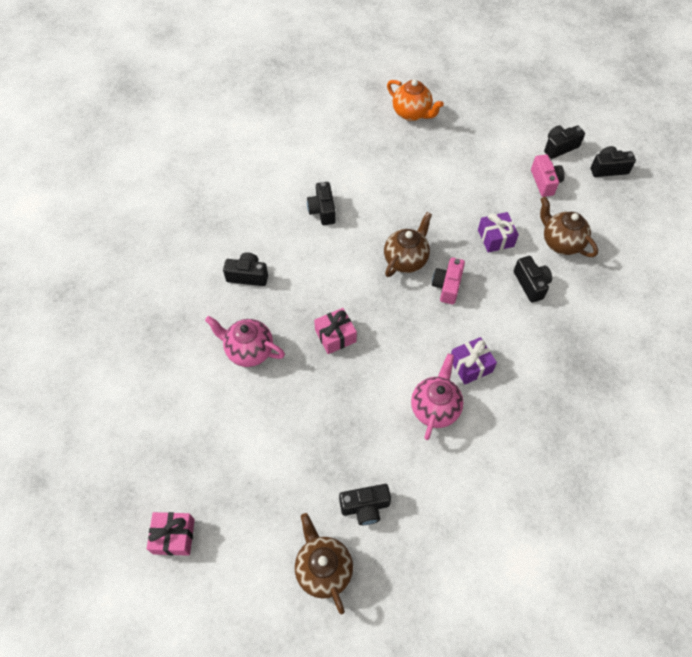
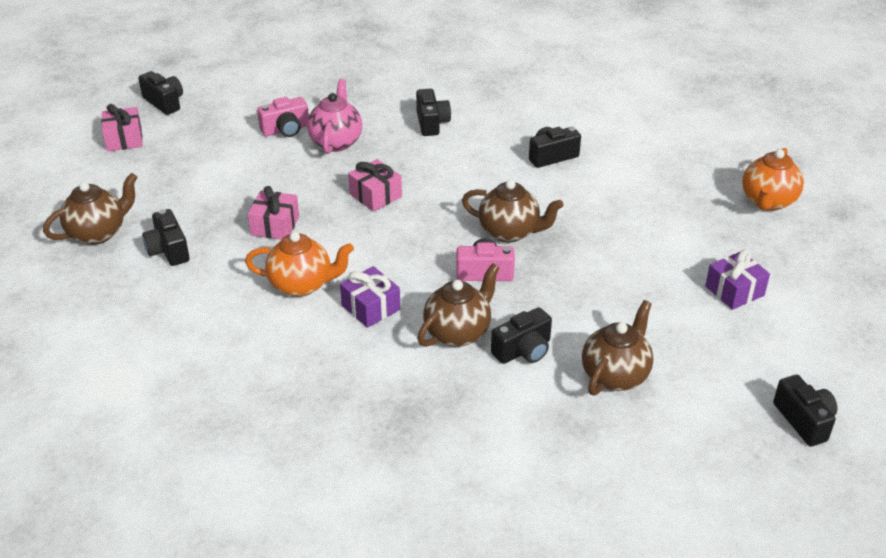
camera: 75 degrees right, 20 degrees down
pink teapot [411,354,463,440] -> orange teapot [245,232,354,297]
purple gift [478,212,519,253] -> purple gift moved to [705,249,770,310]
pink camera [531,155,565,197] -> pink camera moved to [257,97,309,137]
black camera [544,125,585,159] -> black camera moved to [138,71,183,115]
none -> pink gift [248,186,299,240]
none -> brown teapot [417,263,500,347]

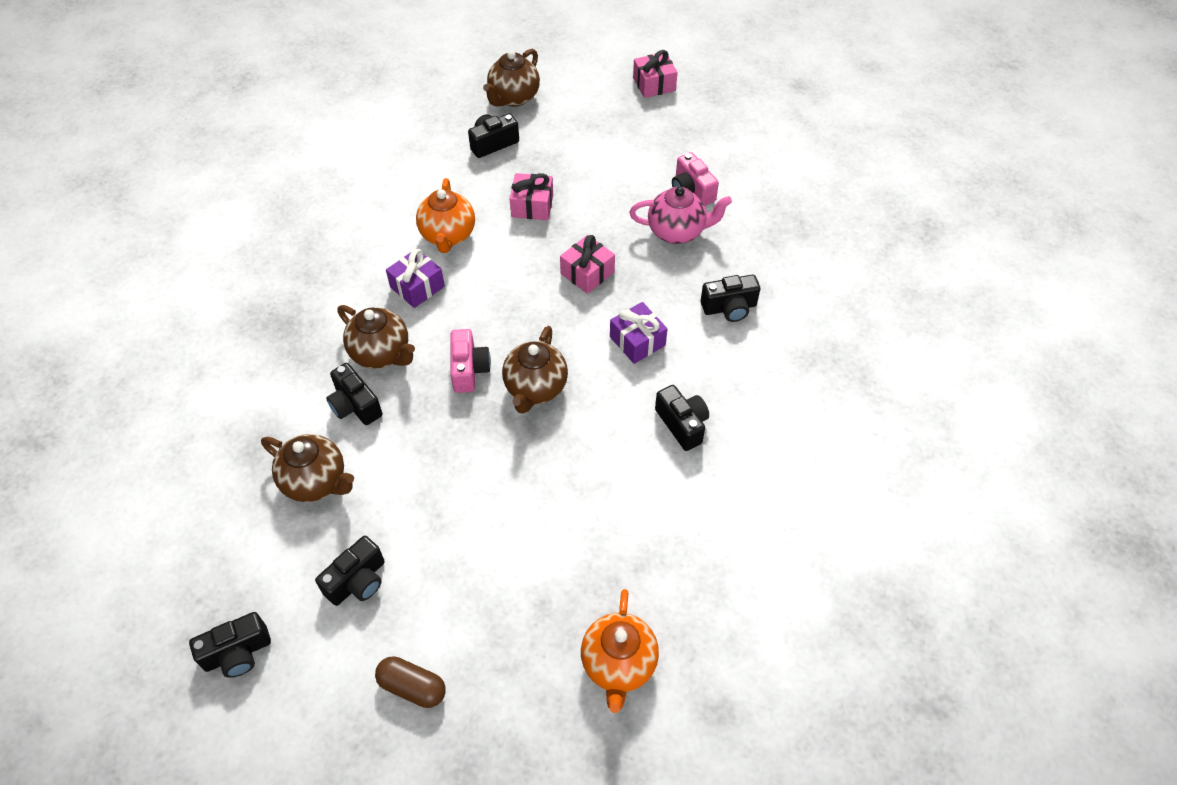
camera: 85 degrees right, 15 degrees up
brown teapot [43,173,137,245] -> brown teapot turned 75 degrees clockwise [483,49,540,107]
black camera [138,71,183,115] -> black camera moved to [315,536,385,606]
purple gift [705,249,770,310] -> purple gift moved to [610,302,667,364]
orange teapot [742,148,804,211] -> orange teapot turned 105 degrees counterclockwise [581,589,659,713]
none -> brown capsule [375,656,446,708]

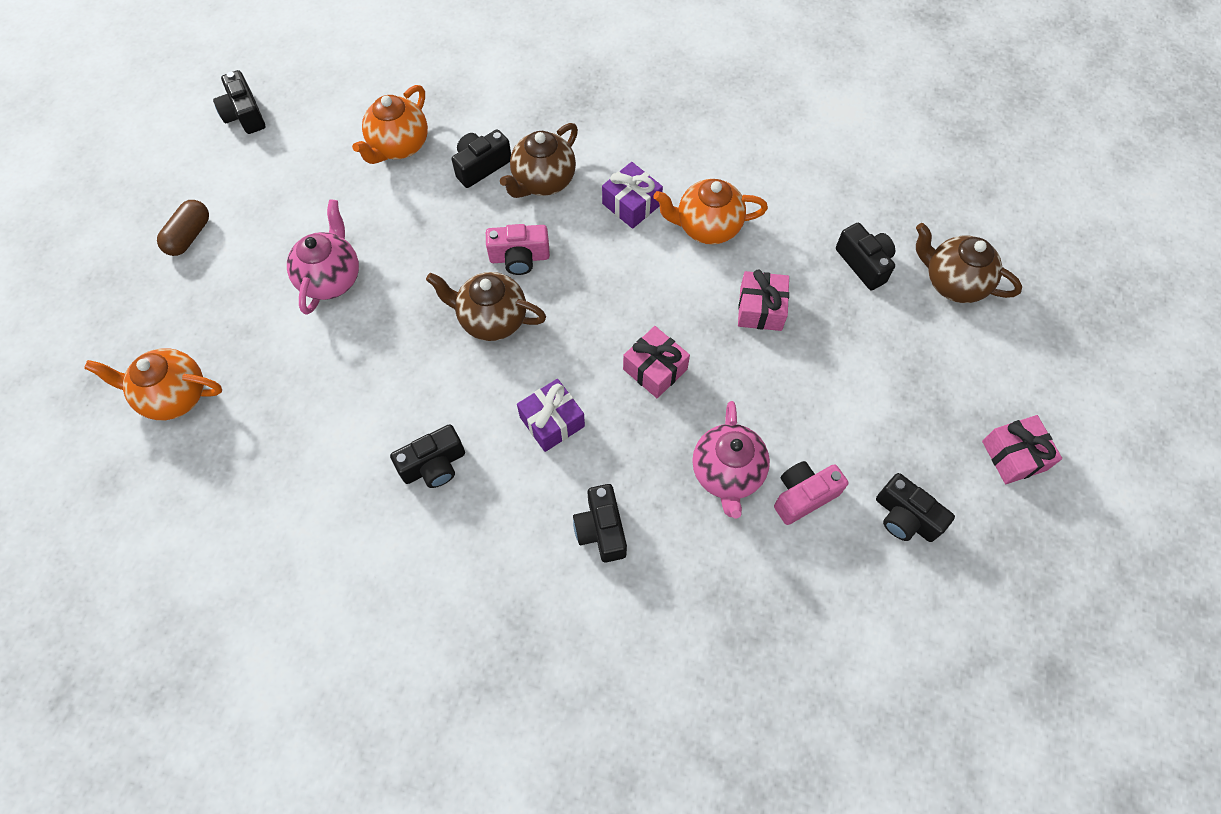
camera: 90 degrees right, 10 degrees up
brown teapot [261,434,354,502] -> orange teapot [352,85,428,164]
black camera [315,536,385,606] -> black camera moved to [876,473,955,542]
none -> pink teapot [287,199,359,315]

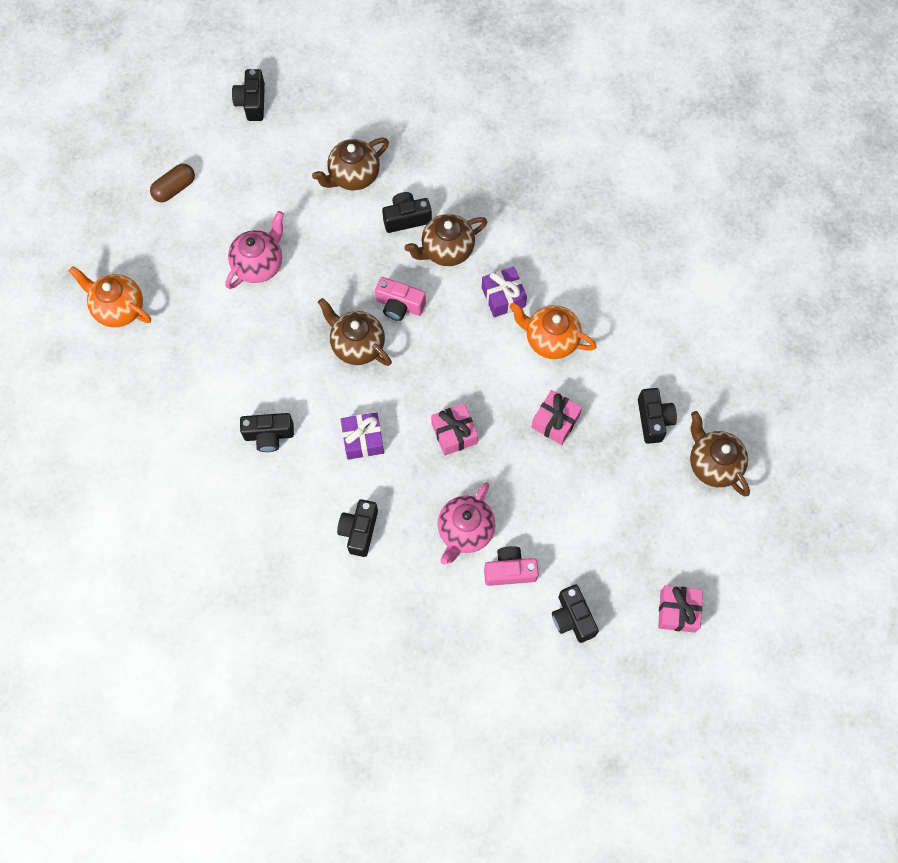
camera: 25 degrees right, 5 degrees up
orange teapot [352,85,428,164] -> brown teapot [312,138,389,191]

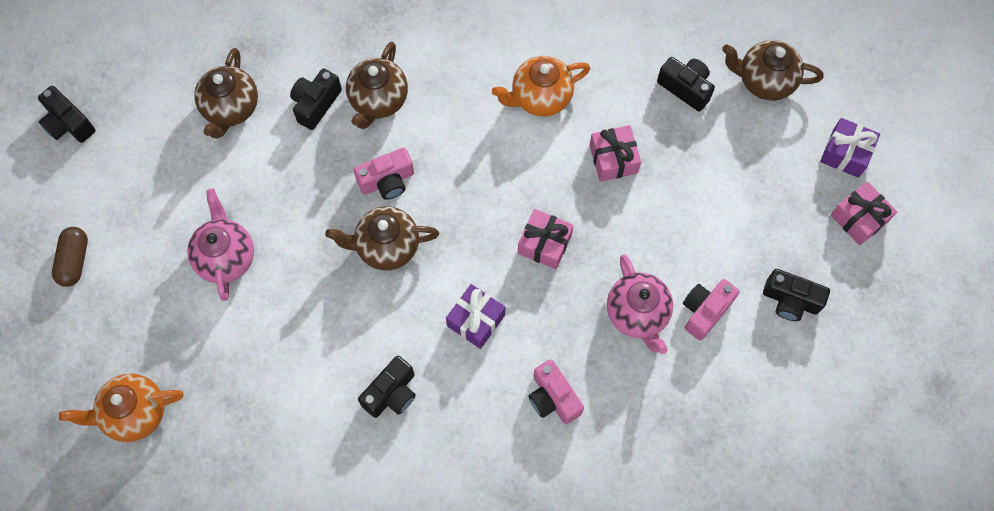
camera: 45 degrees left, 0 degrees up
black camera [337,499,378,557] -> pink camera [529,359,584,424]
purple gift [482,267,527,317] -> purple gift moved to [820,118,880,178]

